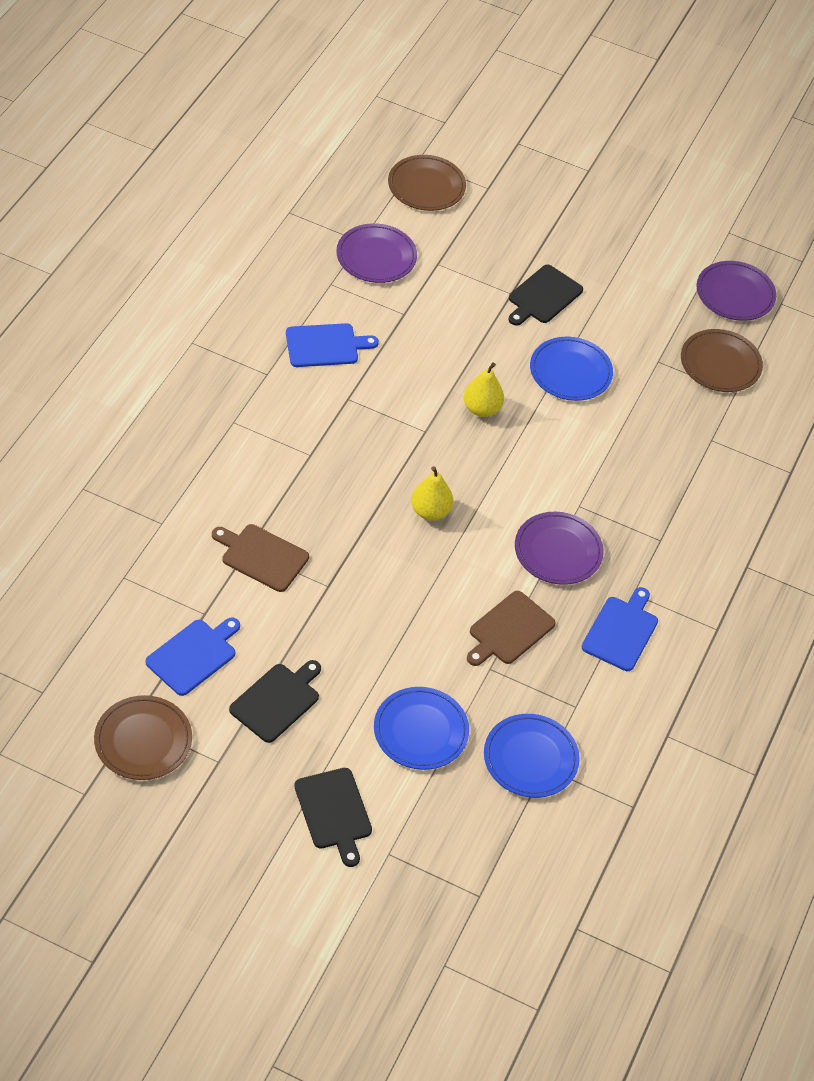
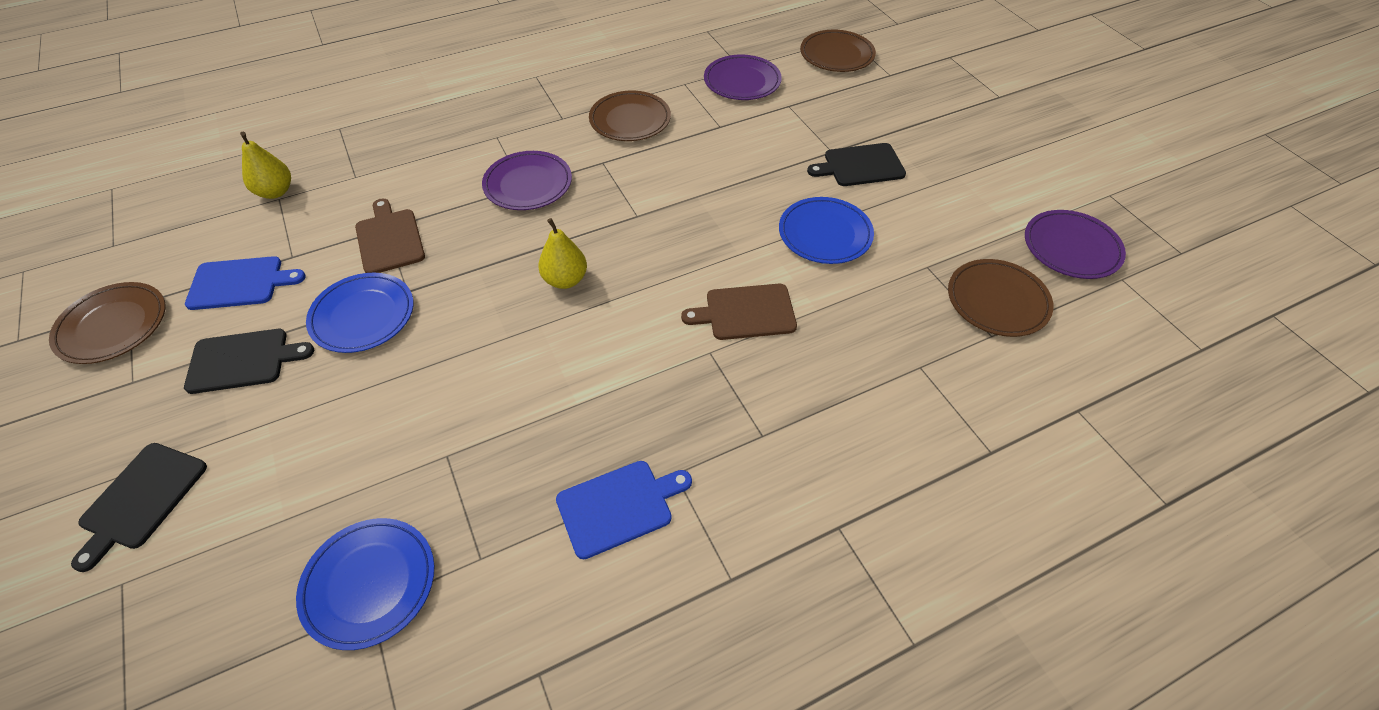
camera: 45 degrees right, 0 degrees up
blue cutting board [286,323,379,367] -> brown plate [589,91,671,141]
blue plate [374,687,469,770] -> blue plate moved to [306,273,413,353]
yellow pear [464,362,504,417] -> yellow pear moved to [240,132,291,199]
brown cutting board [467,591,556,666] -> brown cutting board moved to [681,284,797,340]
purple plate [515,512,604,585] -> purple plate moved to [482,151,572,210]

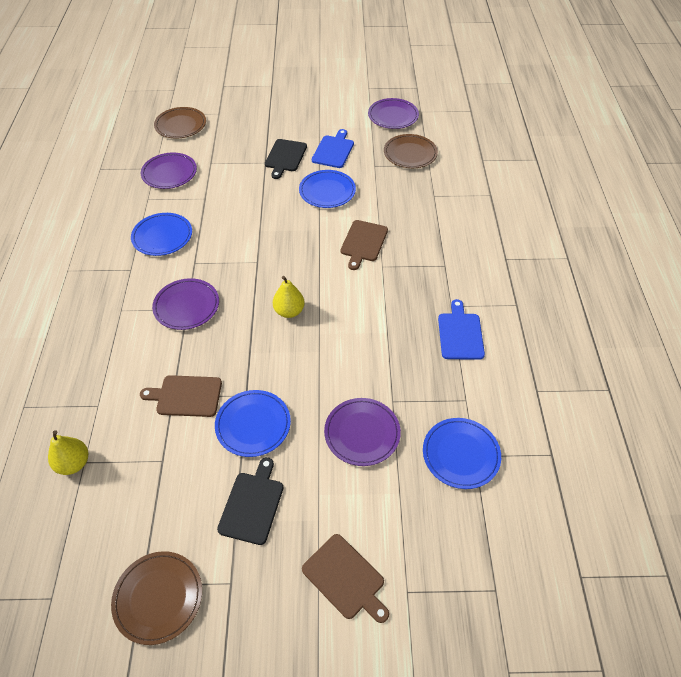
camera: 65 degrees left, 0 degrees up
black cutting board [71,443,207,572] -> brown cutting board [302,534,389,623]
blue cutting board [185,256,305,310] -> blue cutting board moved to [312,129,354,168]
brown plate [589,91,671,141] -> blue plate [131,213,192,256]
none -> purple plate [324,398,401,466]

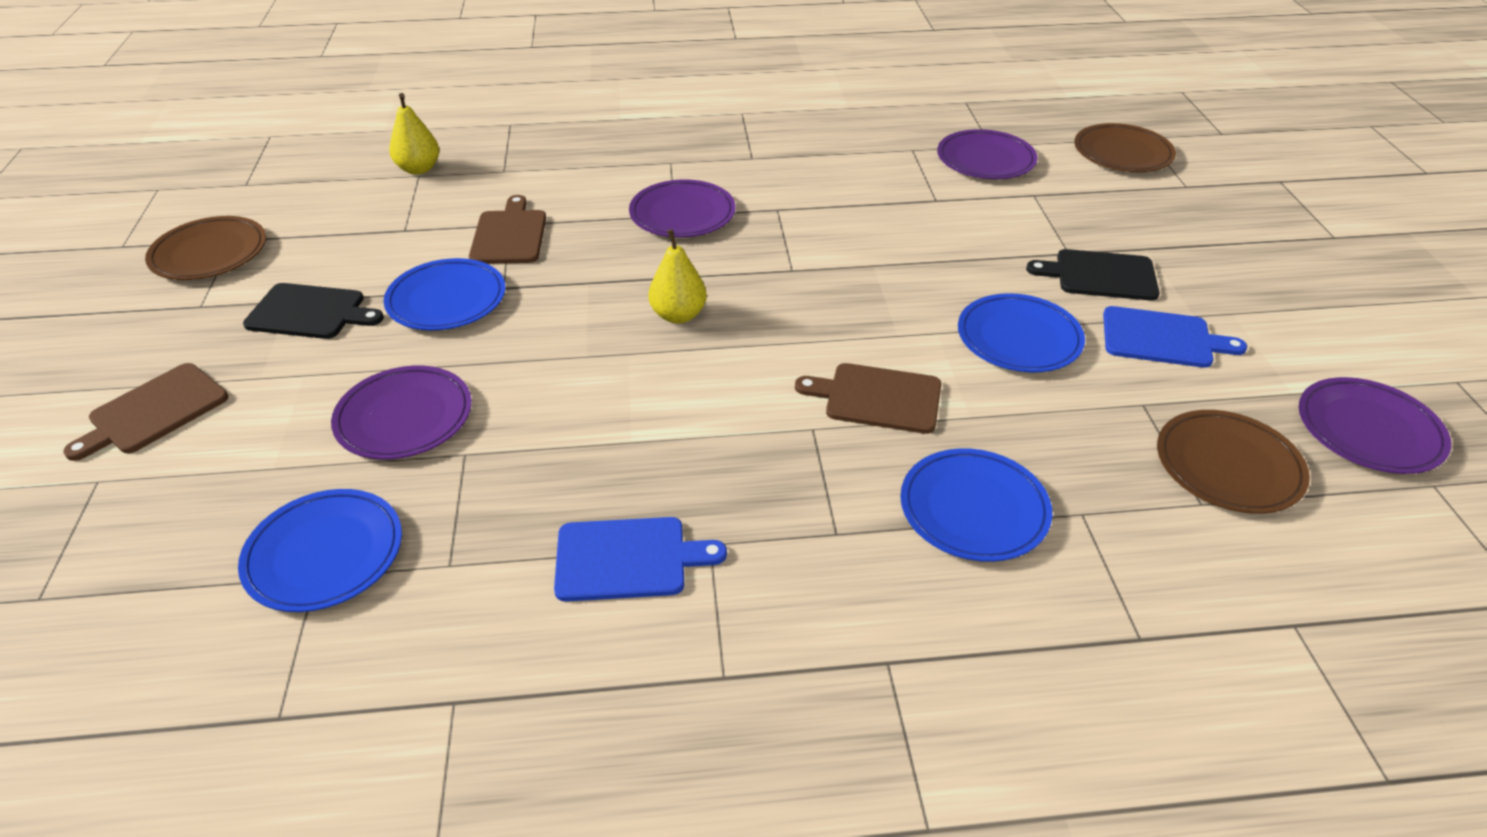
camera: 85 degrees right, 10 degrees down
blue plate [131,213,192,256] -> blue plate moved to [901,448,1053,562]

